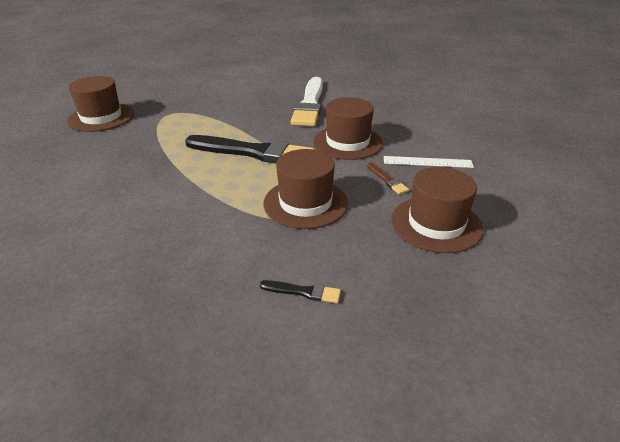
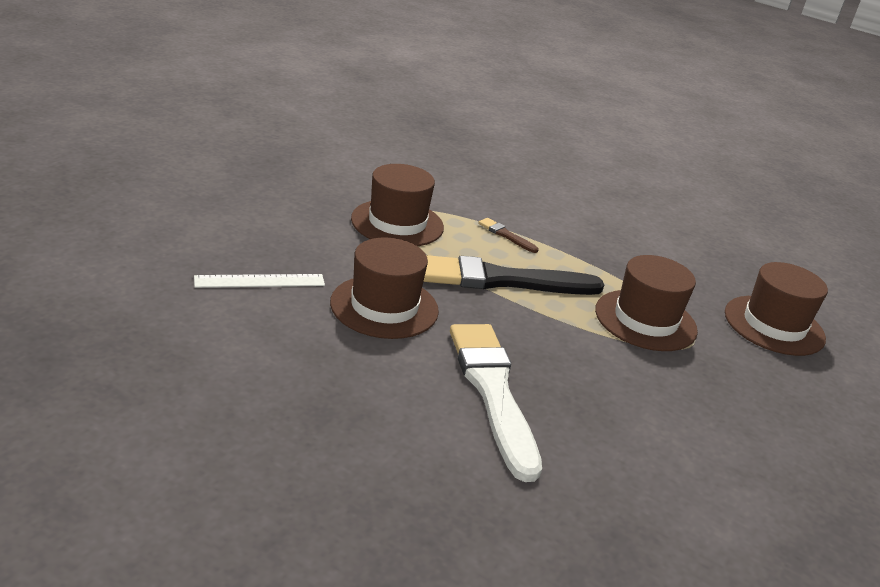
camera: 155 degrees right, 5 degrees down
black brush [260,280,341,303] -> none
brown brush [367,162,409,194] -> brown brush moved to [478,218,539,253]
brown hat [392,167,483,253] -> brown hat moved to [595,255,698,351]

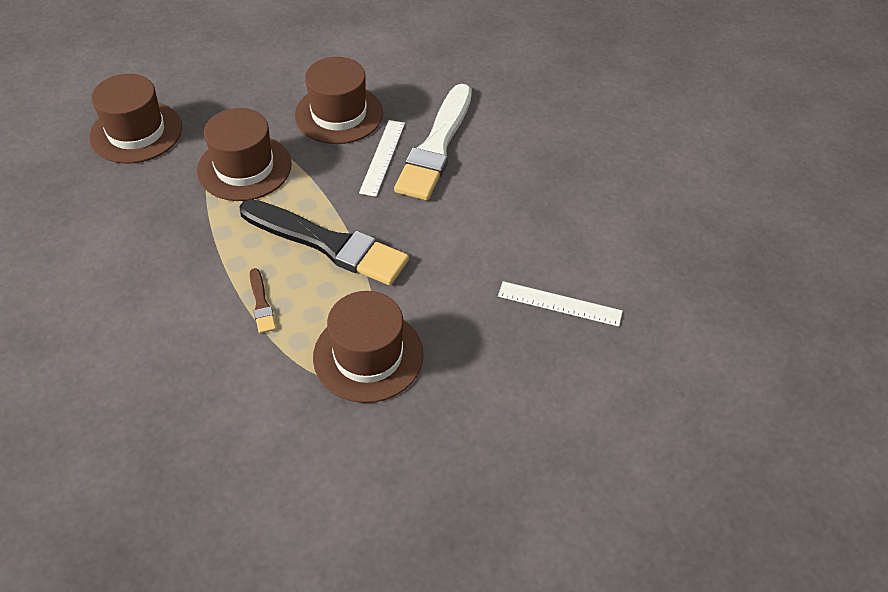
camera: 145 degrees left, 20 degrees up
brown hat [330,238,439,339] -> brown hat moved to [295,57,383,144]
none -> white ruler [359,120,405,197]

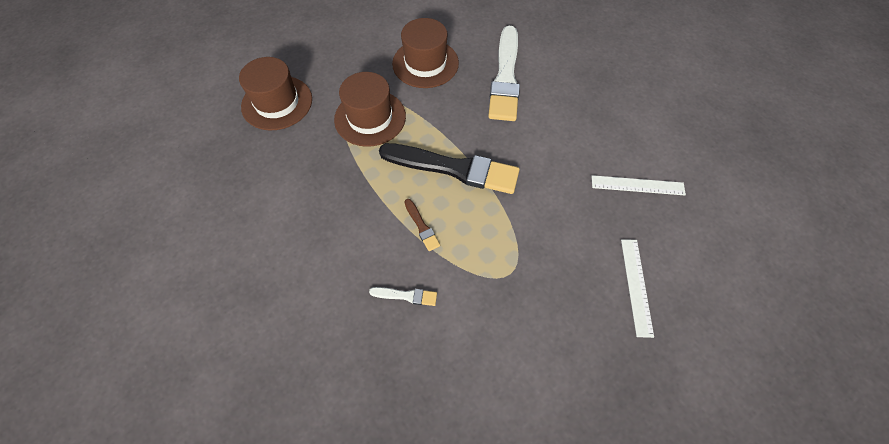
camera: 10 degrees left, 10 degrees up
brown hat [313,291,423,403] -> none
white ruler [359,120,405,197] -> white ruler moved to [621,239,654,338]
none -> white brush [369,287,437,306]

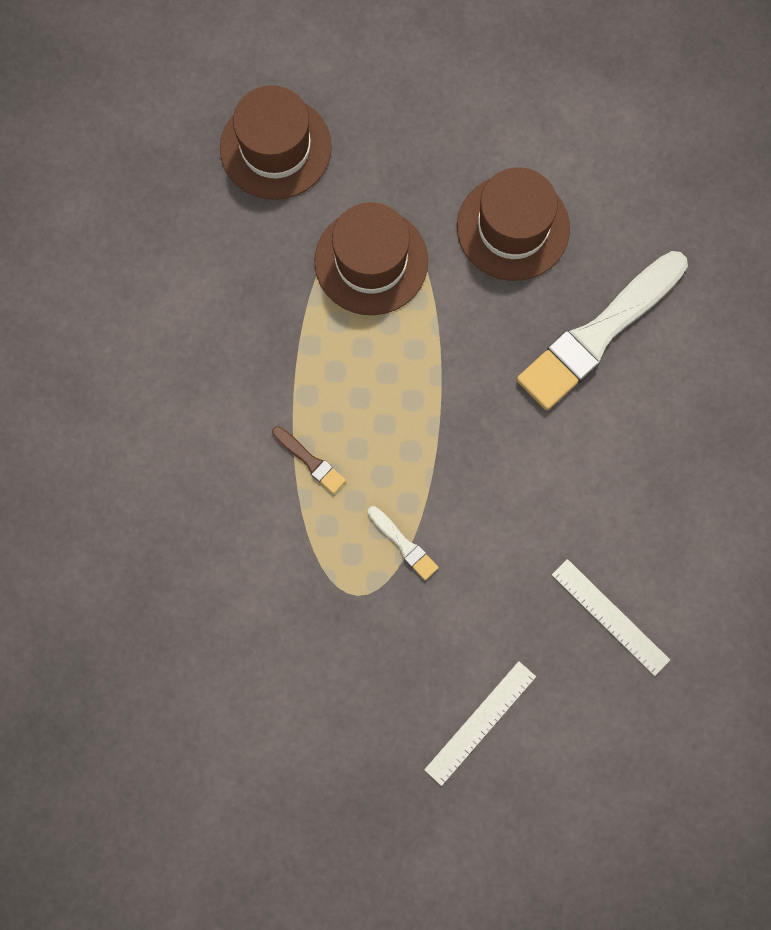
camera: 40 degrees right, 15 degrees up
white brush [369,287,437,306] -> white brush moved to [368,506,439,580]
black brush [379,143,520,194] -> none
brown brush [404,199,440,251] -> brown brush turned 60 degrees counterclockwise [272,426,346,494]

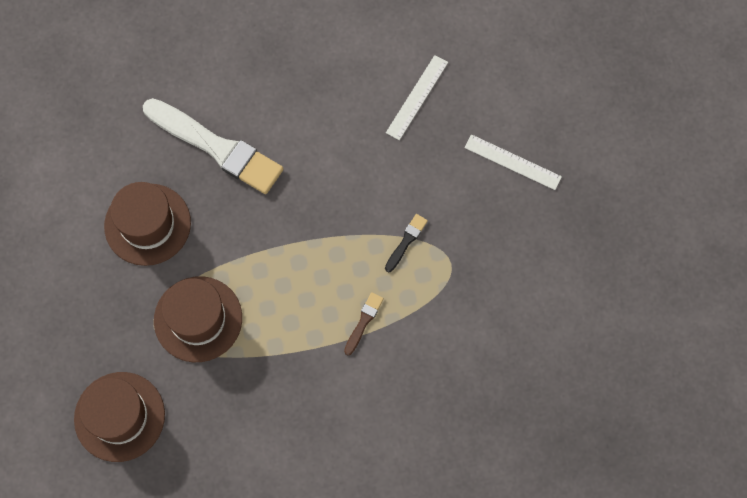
camera: 105 degrees left, 5 degrees down
white brush [368,506,439,580] -> black brush [385,214,428,272]

